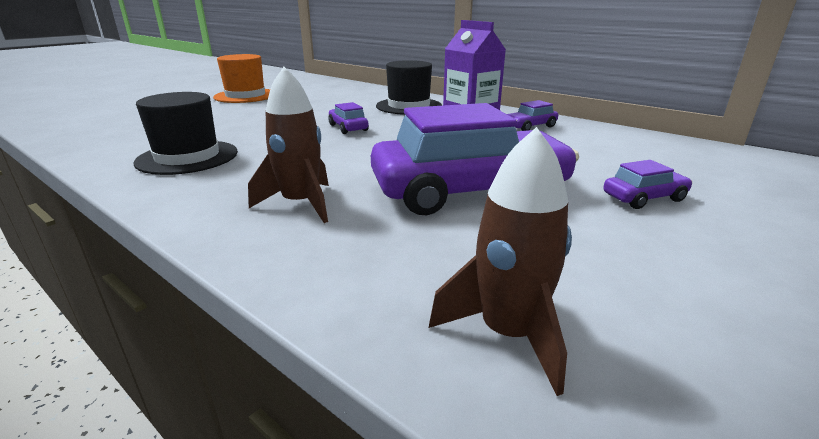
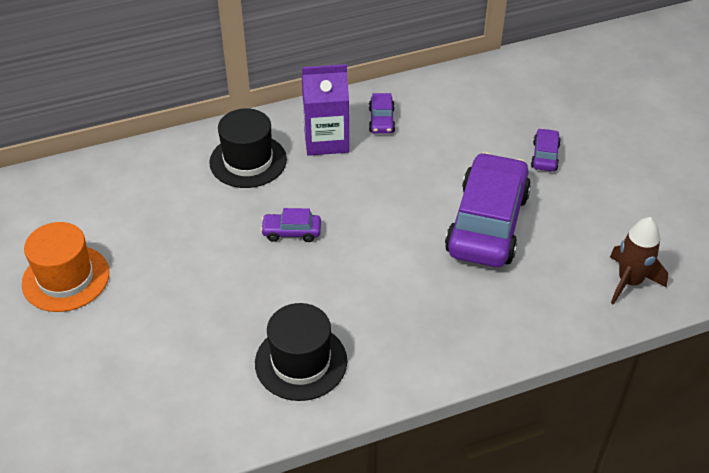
camera: 60 degrees left, 20 degrees up
brown rocket [248,67,329,223] -> none

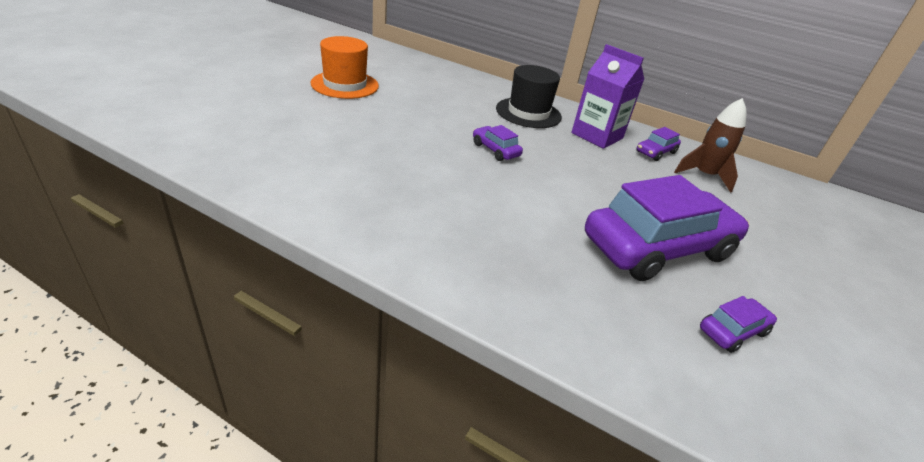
camera: 45 degrees right, 10 degrees down
black hat [255,303,347,401] -> none
purple car [531,128,561,171] -> purple car moved to [700,296,777,353]
brown rocket [610,217,668,305] -> brown rocket moved to [674,98,747,193]

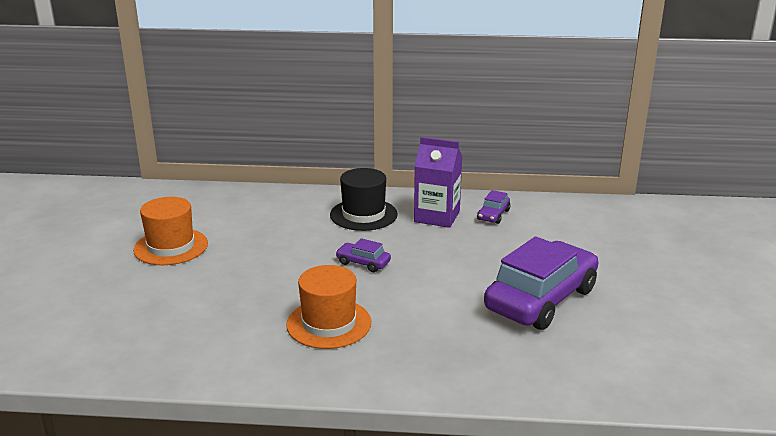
camera: 20 degrees left, 10 degrees down
brown rocket [674,98,747,193] -> none
purple car [700,296,777,353] -> none
none -> orange hat [286,265,371,349]

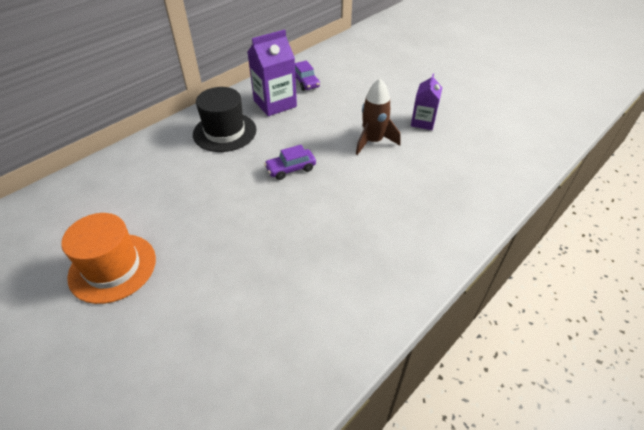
camera: 50 degrees left, 20 degrees up
orange hat [286,265,371,349] -> none
purple car [484,237,598,330] -> purple carton [411,73,442,130]
none -> brown rocket [356,79,400,155]

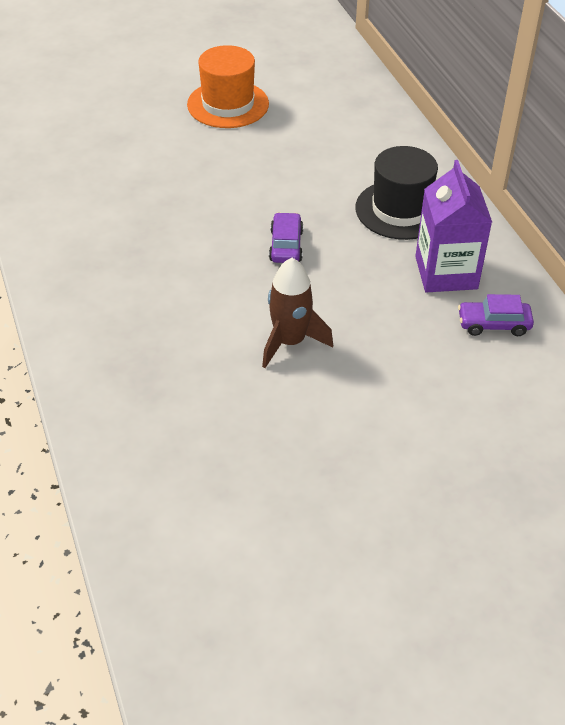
camera: 115 degrees right, 0 degrees up
purple carton [411,73,442,130] -> none

